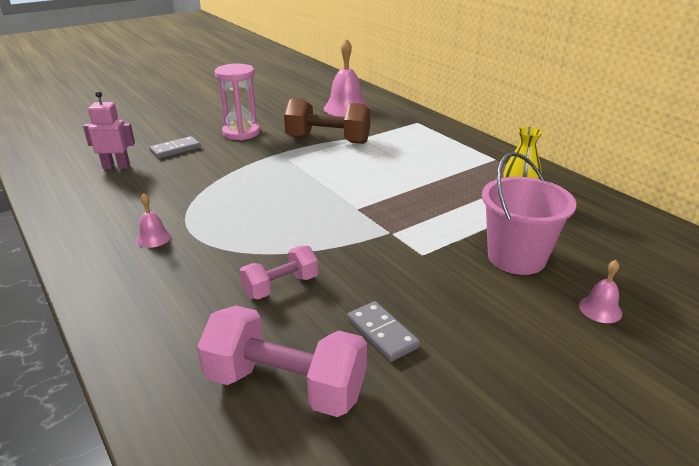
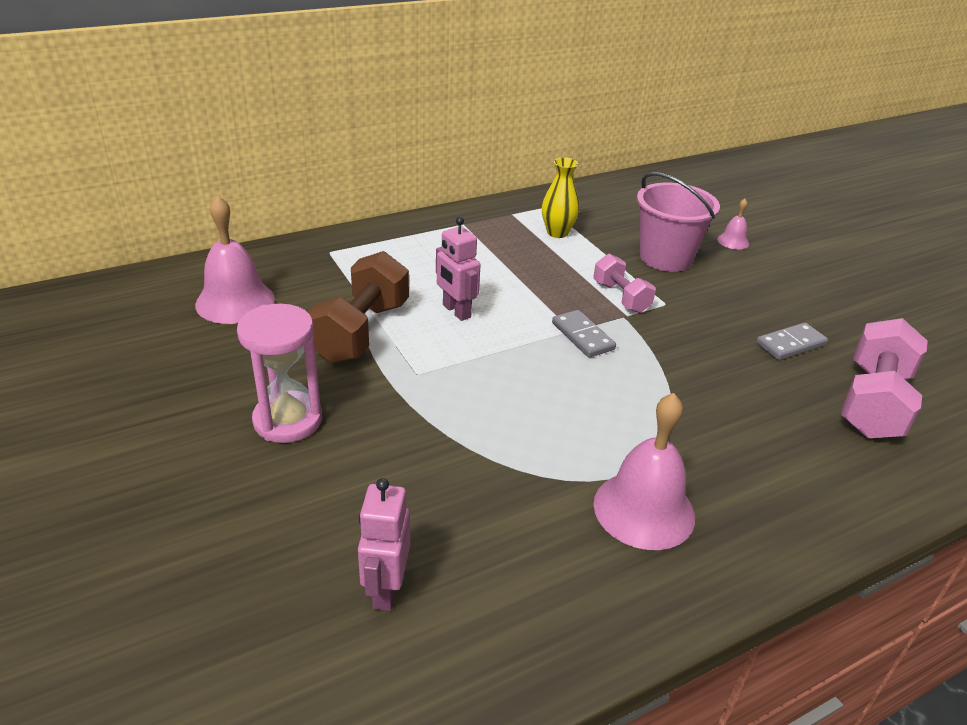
camera: 85 degrees left, 5 degrees up
pink bell [136,193,171,248] -> pink bell [593,393,695,550], size x2.05
grey domino [149,136,201,159] -> grey domino moved to [552,310,616,358]
pink dumbbell [240,246,318,299] -> pink dumbbell moved to [593,254,656,313]
none -> pink robot [436,217,481,321]

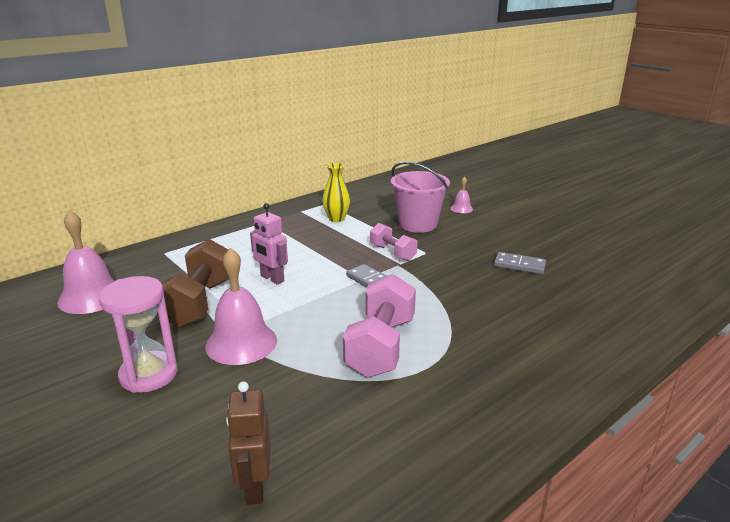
camera: 10 degrees left, 10 degrees down
pink robot [358,478,410,611] -> brown robot [226,381,270,505]
pink bell [593,393,695,550] -> pink bell moved to [205,248,277,365]
grey domino [756,323,828,360] -> grey domino turned 60 degrees clockwise [494,252,546,274]
pink dumbbell [841,318,928,438] -> pink dumbbell moved to [343,274,416,377]

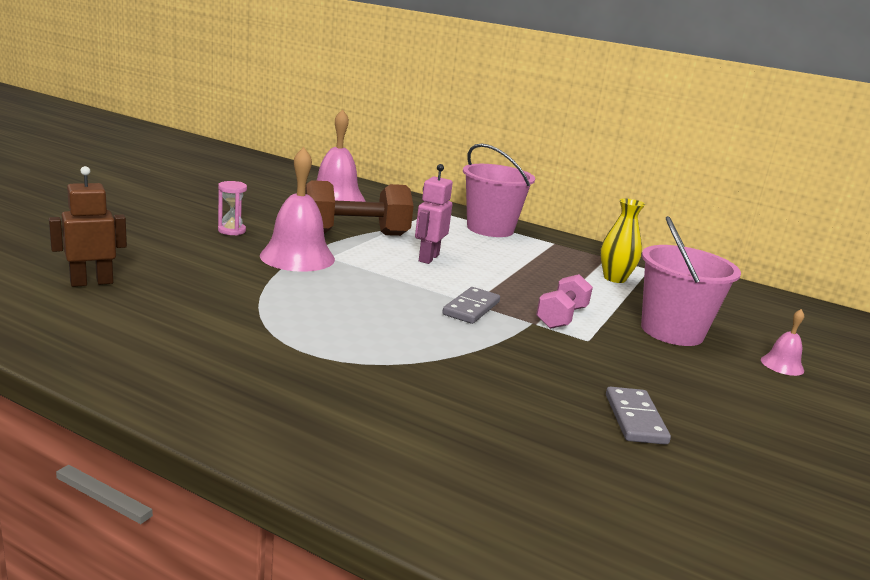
camera: 65 degrees right, 5 degrees down
pink hourglass [99,276,178,393] -> pink hourglass [218,181,247,235], size x0.53
pink dumbbell [343,274,416,377] -> none
none -> pink bucket [463,143,535,237]

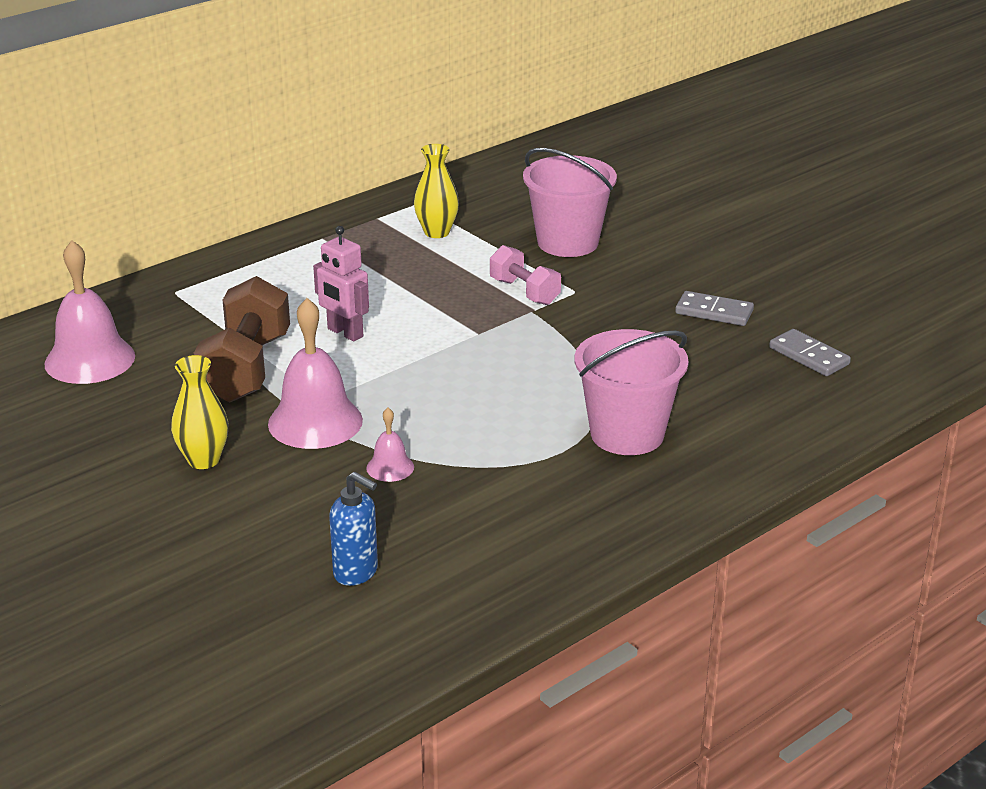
camera: 65 degrees left, 10 degrees up
brown robot [49,166,127,287] -> blue soap dispenser [329,472,378,586]
pink hourglass [218,181,247,235] -> yellow vase [171,355,228,469]
grey domino [442,287,500,324] -> grey domino moved to [769,329,851,376]
pink bucket [463,143,535,237] -> pink bucket moved to [575,329,689,455]
pink bell [761,309,804,376] -> pink bell moved to [366,408,414,482]

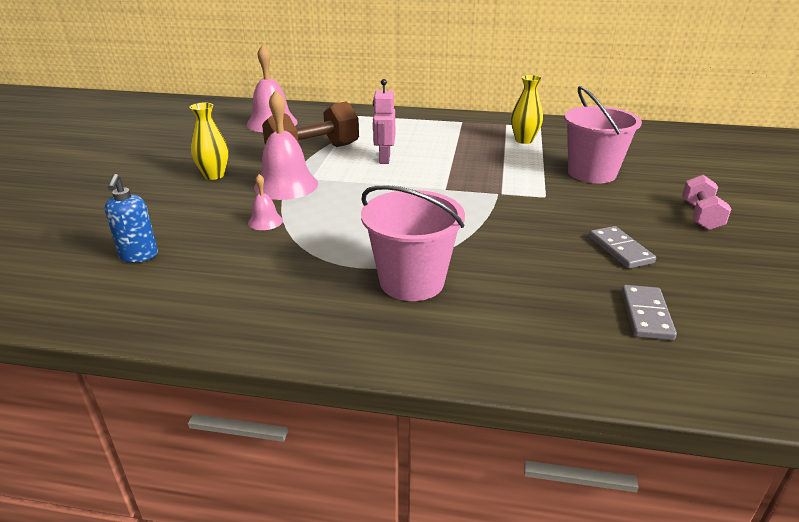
camera: 50 degrees right, 0 degrees up
pink dumbbell [490,245,561,305] -> pink dumbbell moved to [682,175,731,230]

